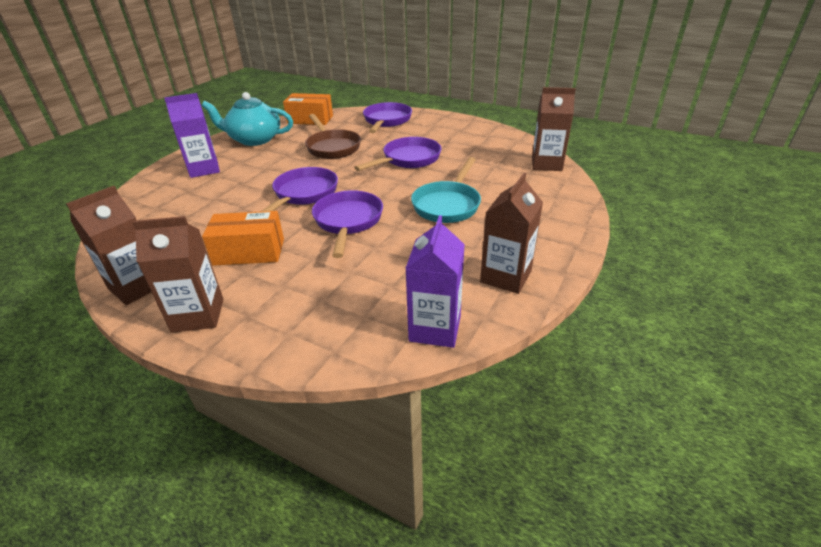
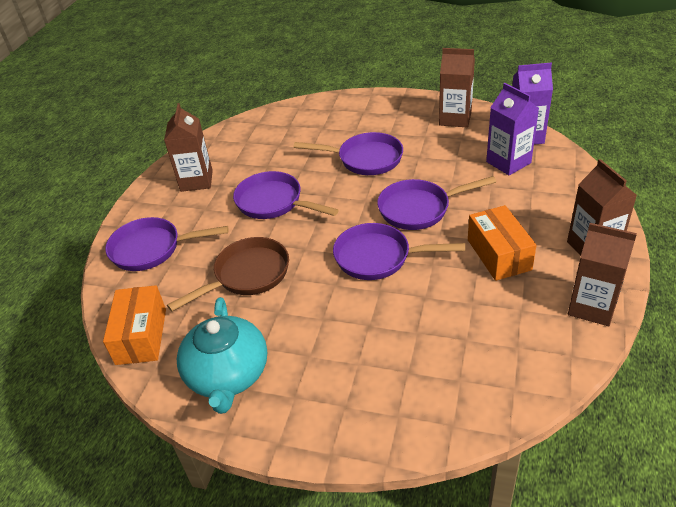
camera: 100 degrees left, 5 degrees up
purple carton [164,93,220,178] -> purple carton moved to [486,83,539,176]
turquoise pan [411,157,481,223] -> purple pan [294,132,403,175]
brown carton [532,87,576,171] -> brown carton moved to [164,103,213,192]

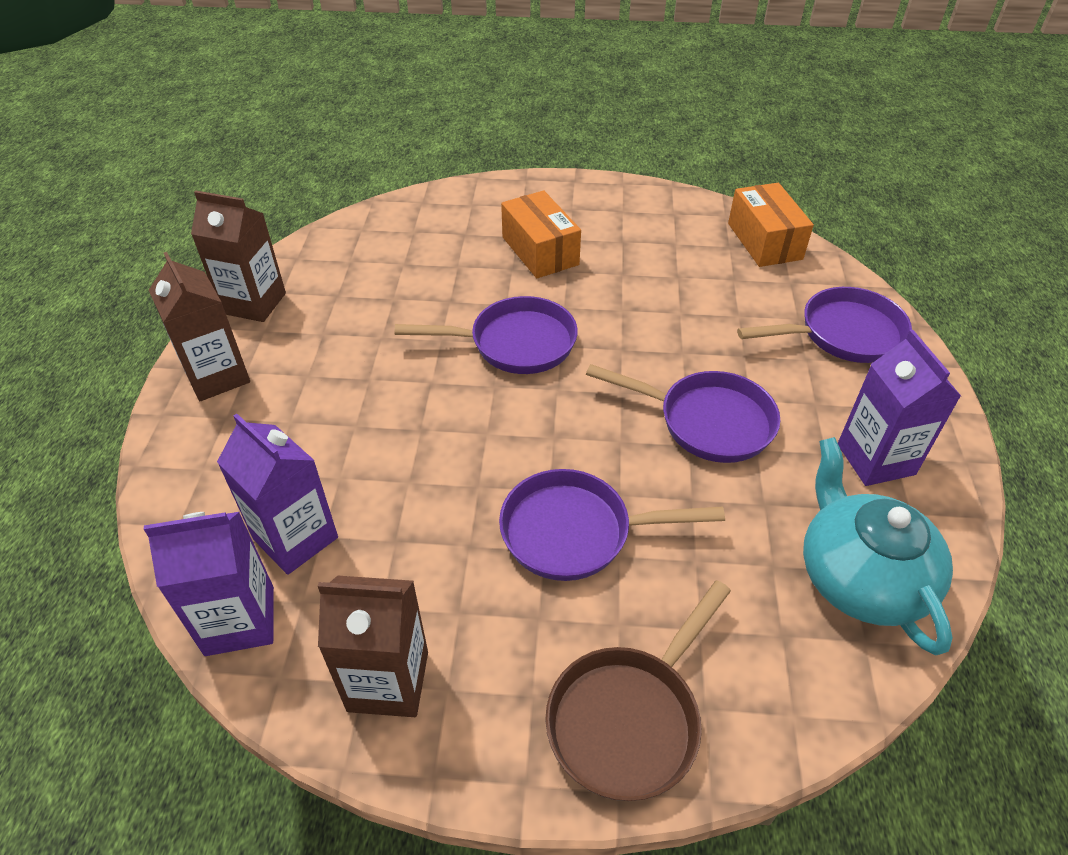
camera: 165 degrees right, 5 degrees up
brown carton [164,103,213,192] -> purple carton [838,330,961,486]
brown pan [167,237,289,311] -> brown pan moved to [545,580,731,801]
turquoise teapot [177,297,267,414] -> turquoise teapot moved to [803,437,953,655]
purple pan [377,176,496,230] -> none
orange box [468,205,536,281] -> orange box moved to [501,190,581,278]

